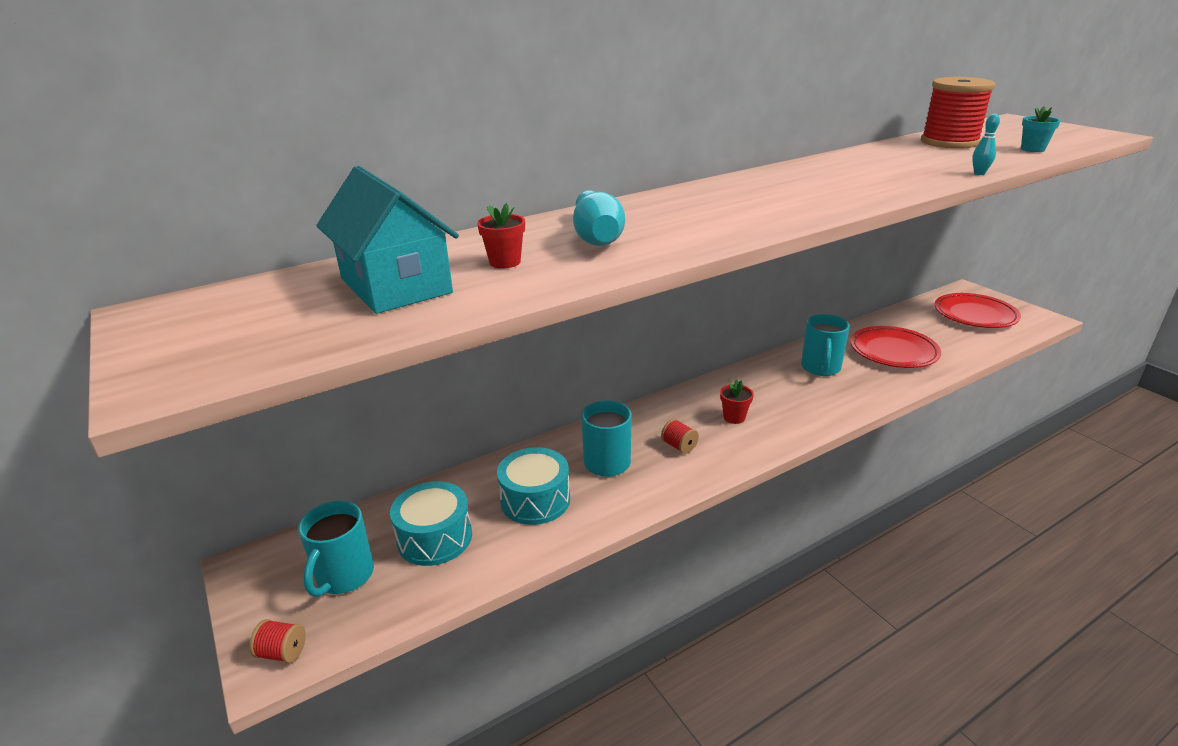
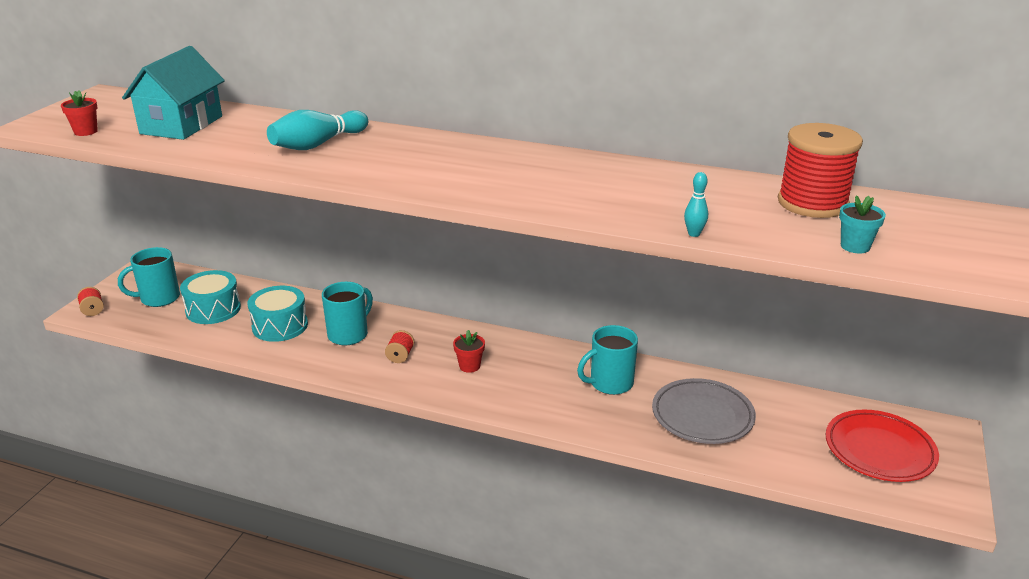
camera: 50 degrees right, 0 degrees up
red flower pot [477,203,525,269] -> red flower pot moved to [61,91,98,136]
red plate [850,326,941,368] -> grey plate [652,378,756,444]

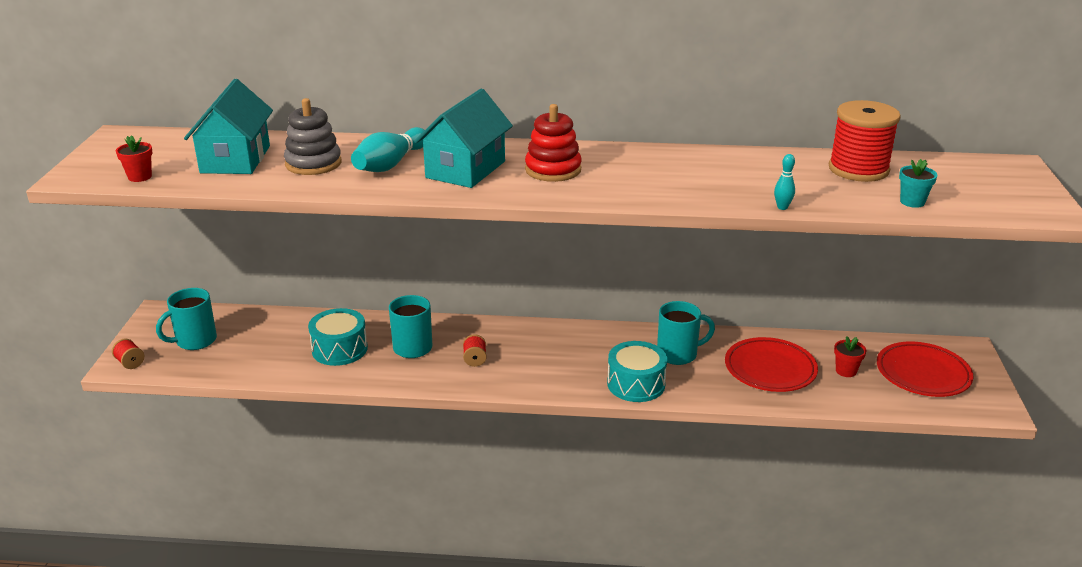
camera: 15 degrees left, 0 degrees up
turquoise drum [180,270,241,324] -> turquoise drum moved to [607,341,667,402]
red flower pot [453,330,485,373] -> red flower pot moved to [834,336,867,377]
turquoise mug [577,325,638,395] -> turquoise mug turned 150 degrees counterclockwise [657,301,715,365]
grey plate [652,378,756,444] -> red plate [725,337,818,392]
none -> grey stacking toy [284,98,341,175]
none -> turquoise house [414,89,513,188]
none -> red stacking toy [525,104,582,182]

